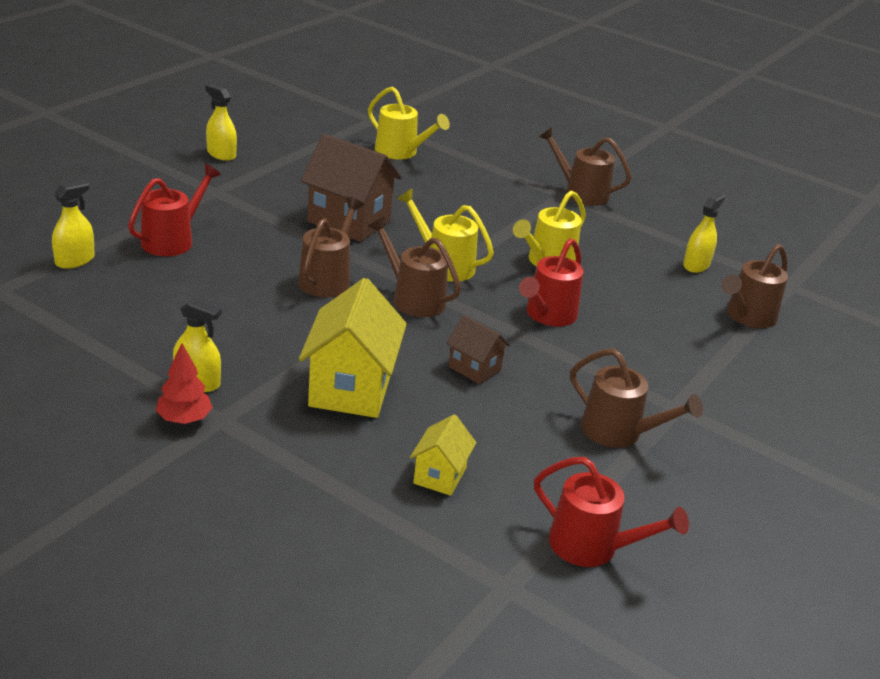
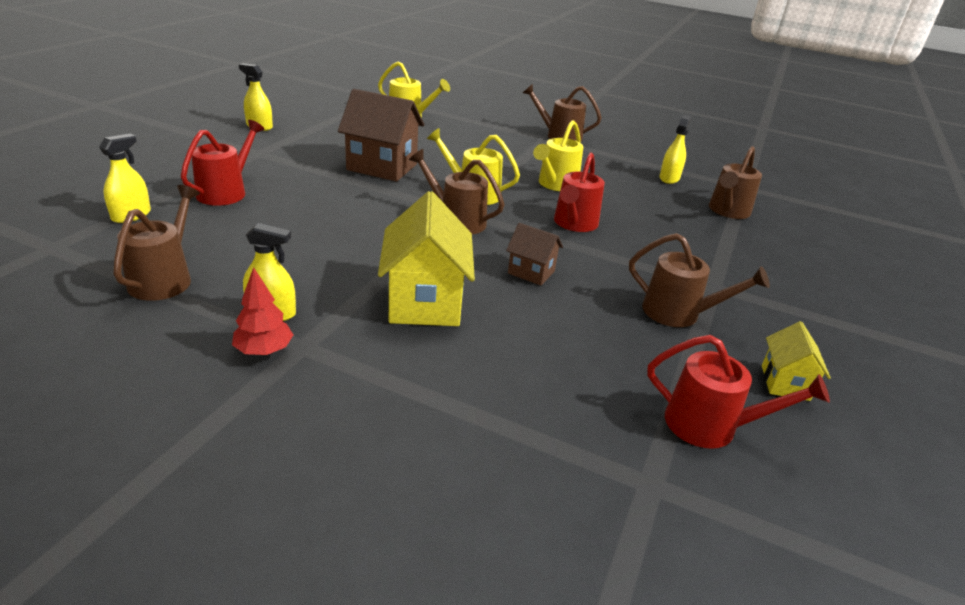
camera: 10 degrees left, 0 degrees up
brown watering can [298,197,364,297] -> brown watering can moved to [113,185,200,301]
yellow house [410,414,476,496] -> yellow house moved to [762,321,831,401]

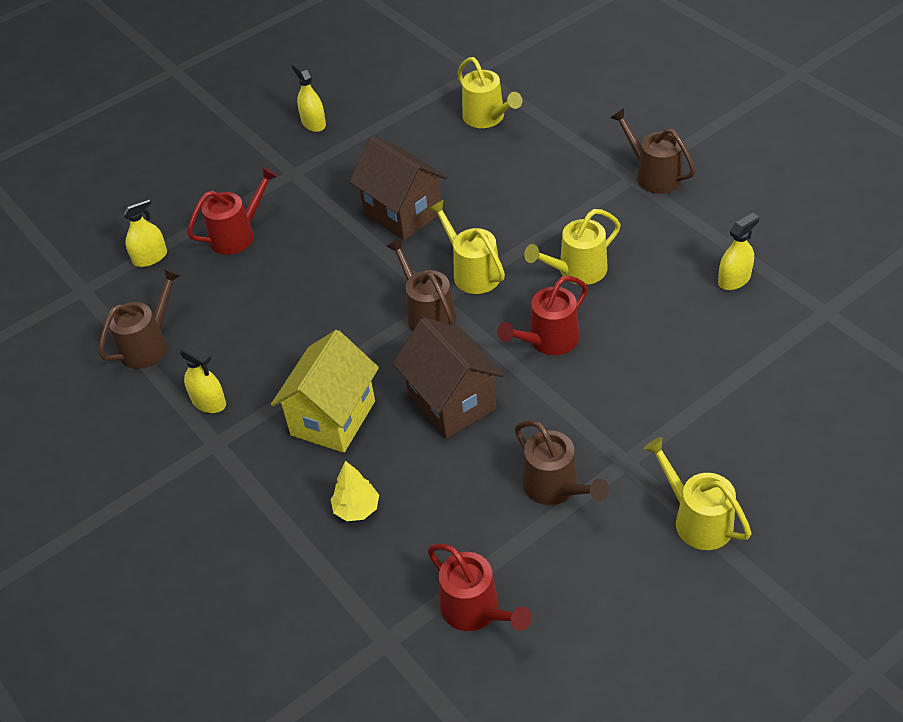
camera: 35 degrees right, 15 degrees up
red tree [232,267,293,355] -> none
brown house [506,223,563,285] -> brown house [393,317,504,438], size x1.88
brown watering can [709,146,762,219] -> none
yellow house [762,321,831,401] -> none
none -> yellow tree [331,461,379,521]
none -> yellow watering can [644,437,751,550]

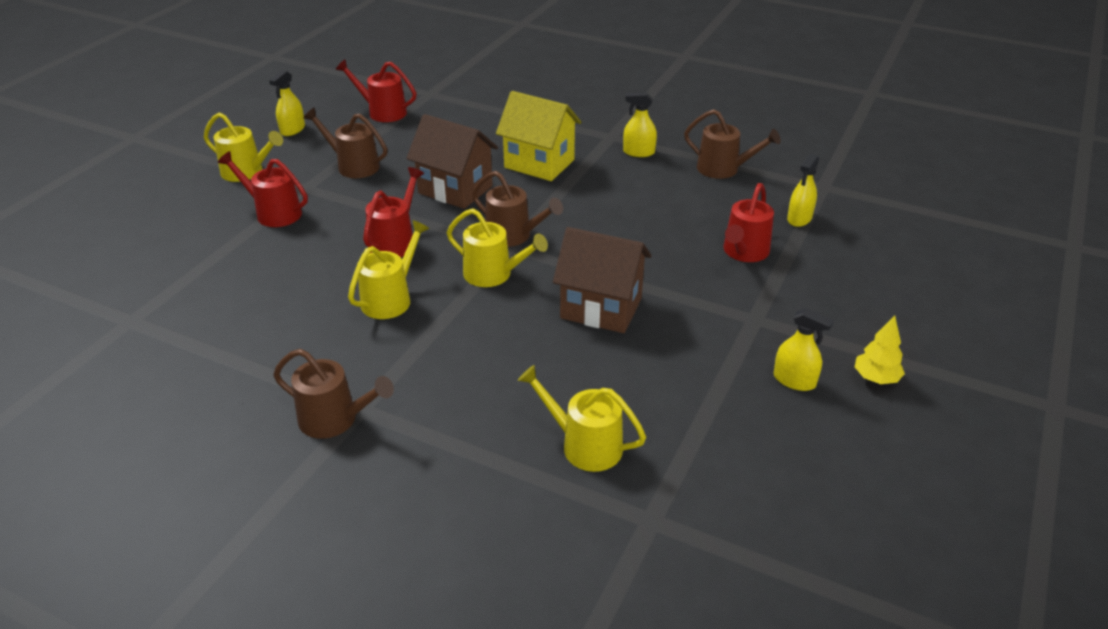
camera: 150 degrees right, 10 degrees down
brown watering can [99,268,182,369] -> brown watering can turned 75 degrees counterclockwise [684,109,781,179]
yellow house [271,330,379,453] -> yellow house turned 60 degrees counterclockwise [496,91,581,181]
yellow tree [331,461,379,521] -> yellow tree moved to [855,316,905,384]
yellow spray bottle [718,213,759,290] -> yellow spray bottle moved to [269,70,305,136]
none -> red watering can [218,151,308,227]

